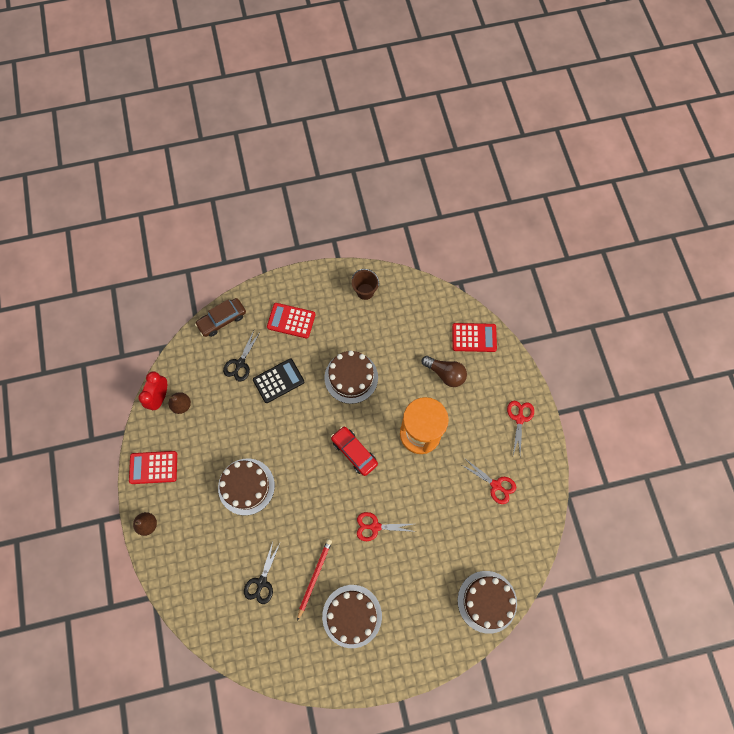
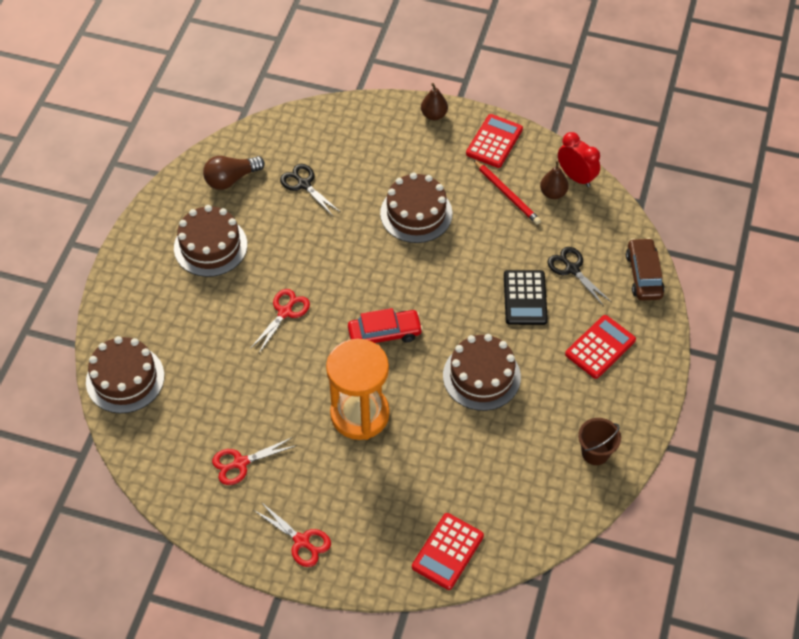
camera: 120 degrees right, 15 degrees down
red pencil [297,539,332,621] -> red pencil moved to [473,159,541,225]
brown light bulb [421,356,467,387] -> brown light bulb moved to [203,156,265,190]

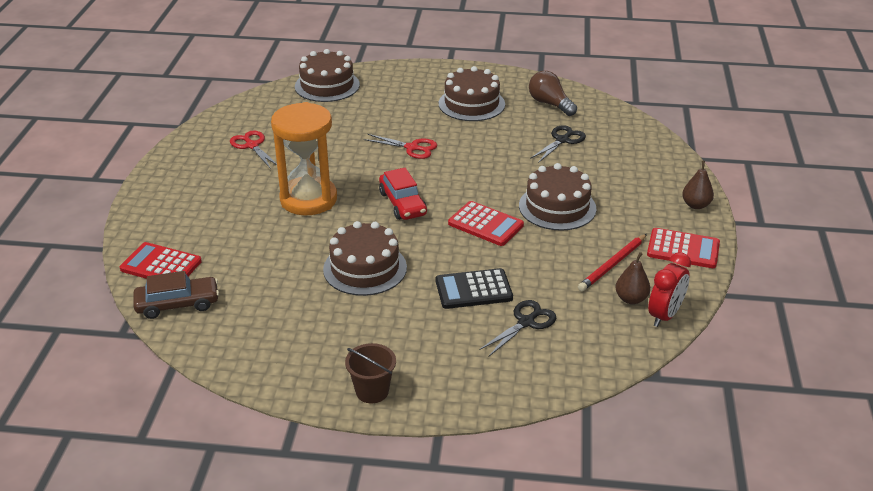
camera: 80 degrees right, 20 degrees down
red scissors [255,502,331,567] -> none
red calculator [565,315,636,379] -> red calculator moved to [448,201,524,246]
brown bucket [578,418,621,465] -> brown bucket moved to [345,343,396,403]
brown car [626,238,665,301] -> brown car moved to [133,271,219,319]

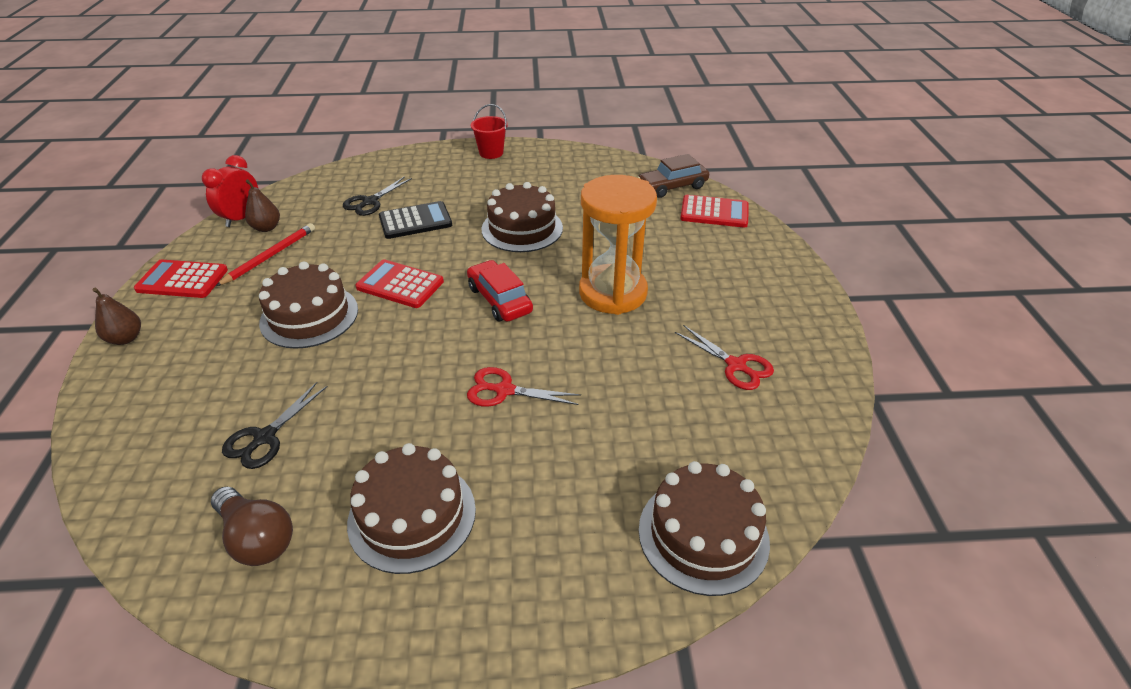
camera: 170 degrees right, 5 degrees up
brown bucket [345,343,396,403] -> red bucket [471,104,508,159]

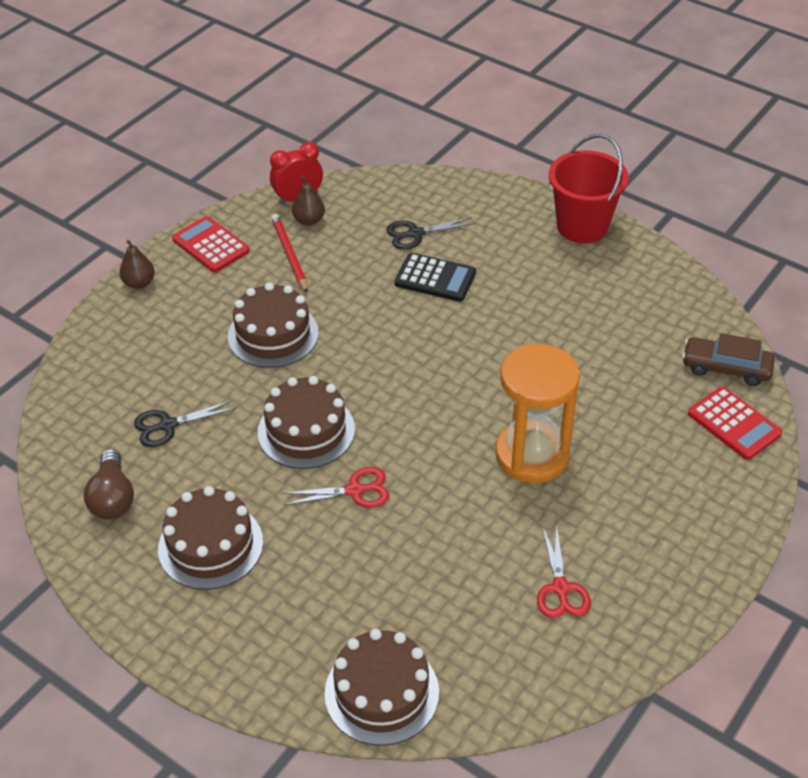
camera: 40 degrees right, 5 degrees up
red pencil [216,223,315,286] -> red pencil turned 90 degrees counterclockwise [271,214,308,293]
red calculator [356,259,444,308] -> none
red car [467,260,533,322] -> none
red scissors [467,367,581,407] -> red scissors turned 120 degrees clockwise [282,467,390,508]
red bucket [471,104,508,159] -> red bucket [549,134,629,244], size x1.76
brown cake [482,182,563,252] -> brown cake moved to [258,376,355,469]

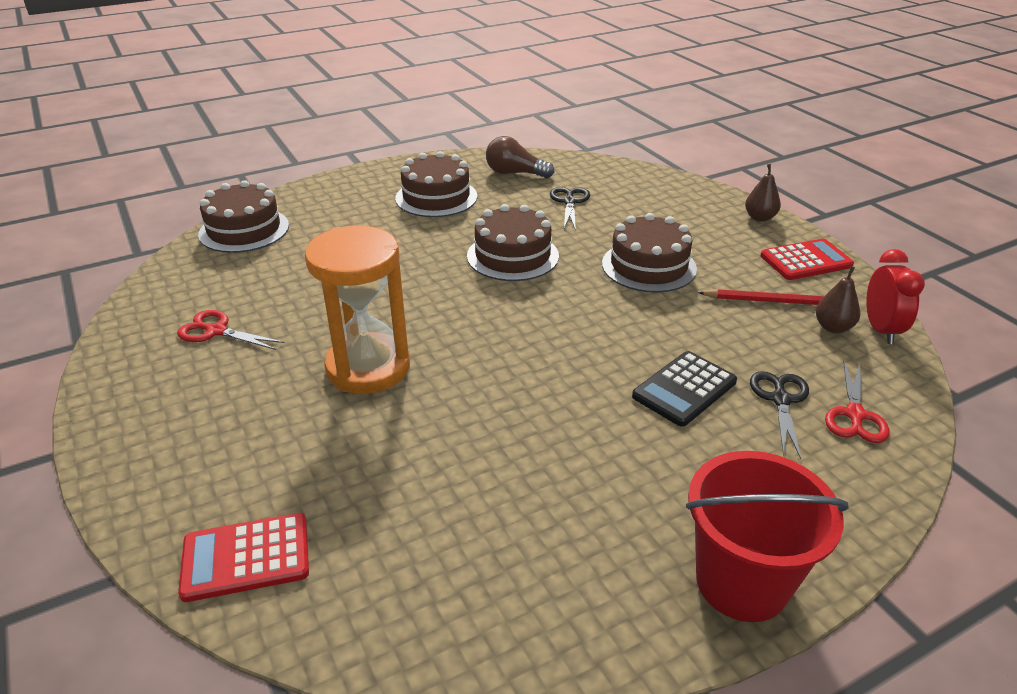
camera: 115 degrees right, 10 degrees down
red scissors [282,467,390,508] -> red scissors moved to [825,361,890,443]
brown car [682,333,775,386] -> none

